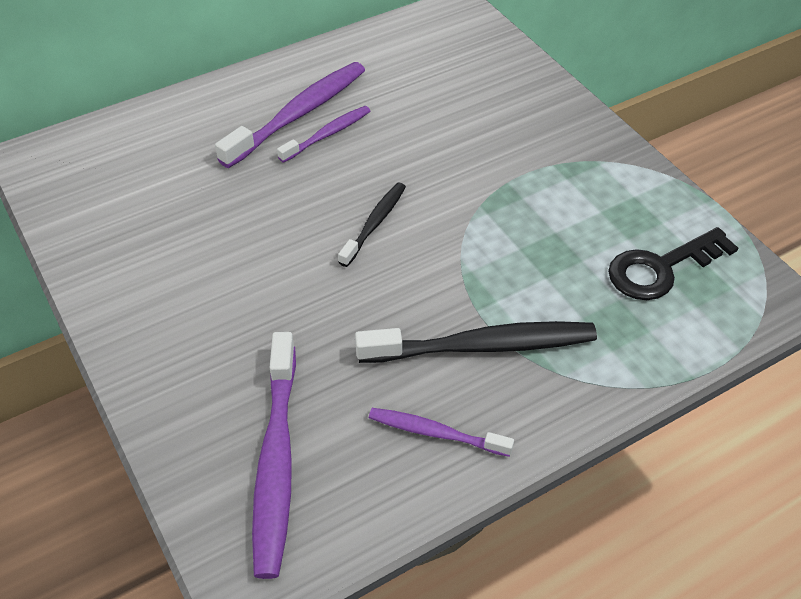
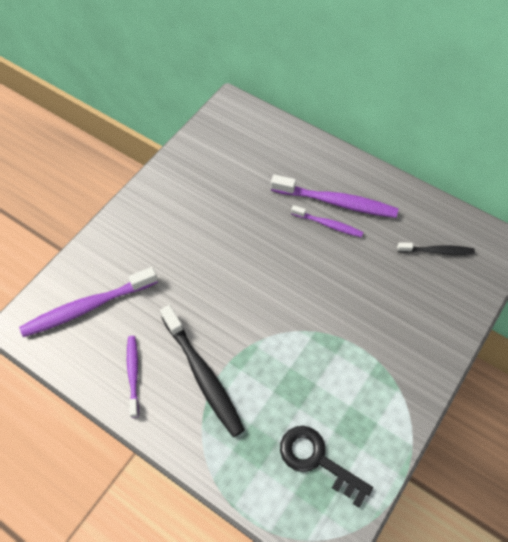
camera: 65 degrees right, 10 degrees up
black toothbrush [338,183,406,267] -> black toothbrush moved to [397,242,475,255]

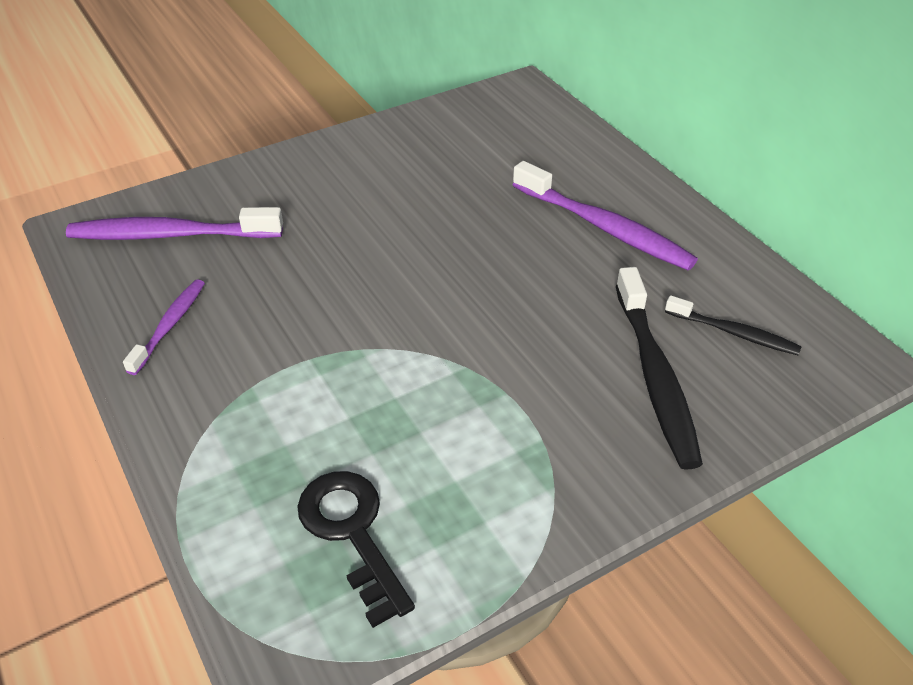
camera: 25 degrees right, 15 degrees down
black toothbrush [160,305,245,437] -> black toothbrush moved to [616,267,703,470]
purple toothbrush [291,205,363,237] -> none

